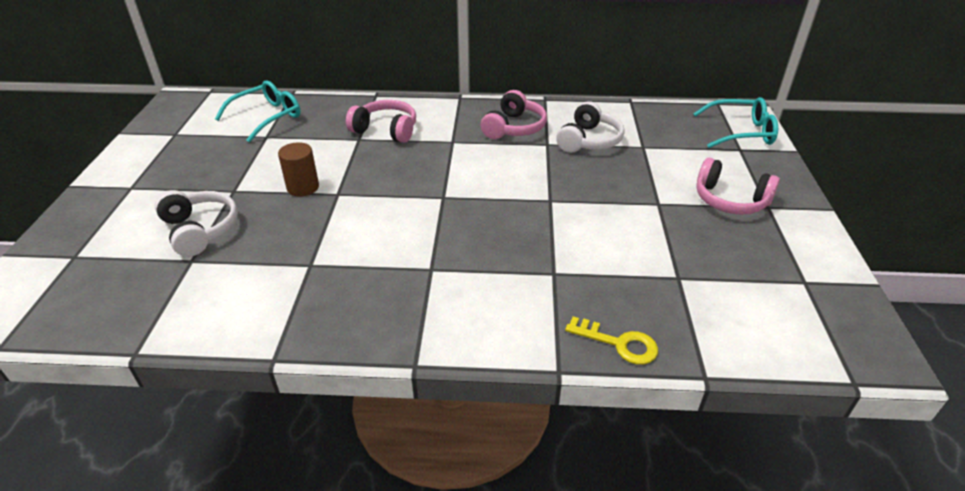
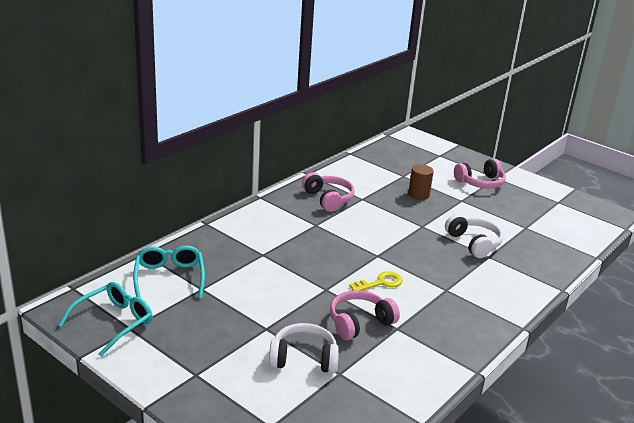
camera: 55 degrees left, 10 degrees down
brown cylinder [278,142,319,196] -> brown cylinder moved to [408,164,434,200]
pink headphones [346,100,416,143] -> pink headphones moved to [330,290,400,340]
white headphones [556,101,625,153] -> white headphones moved to [445,214,503,258]
yellow key [565,316,658,365] -> yellow key moved to [349,271,403,291]
turquoise glasses [693,97,778,148] -> turquoise glasses moved to [58,282,153,357]

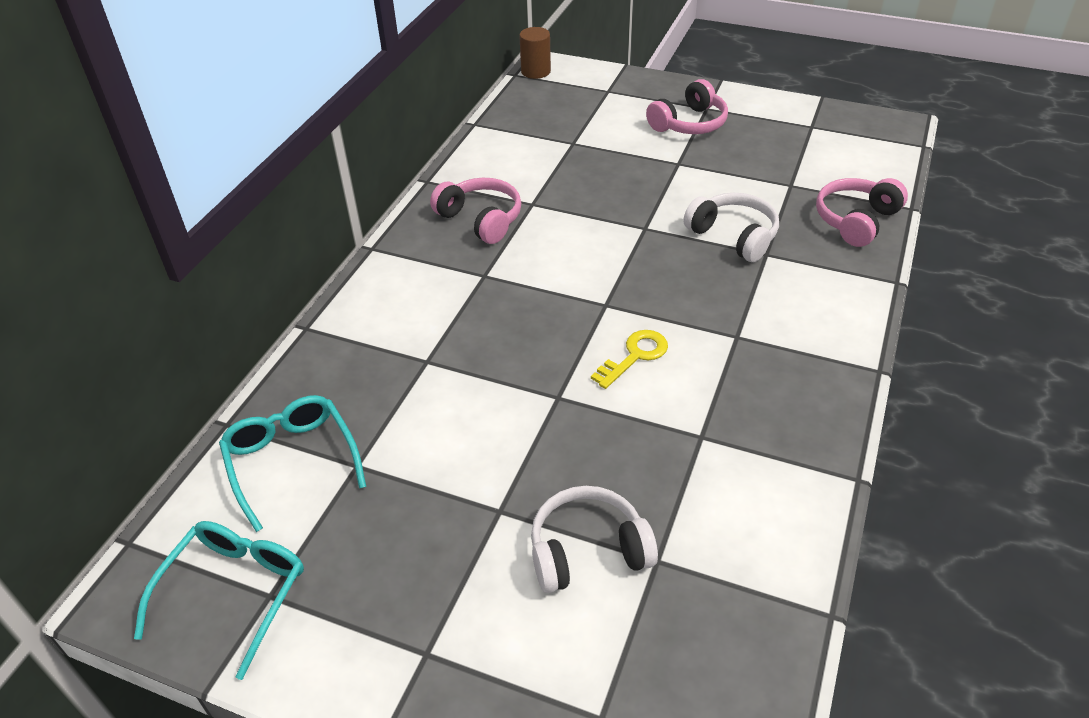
camera: 15 degrees left, 15 degrees up
pink headphones [330,290,400,340] -> pink headphones moved to [816,178,908,247]
brown cylinder [408,164,434,200] -> brown cylinder moved to [519,27,551,79]

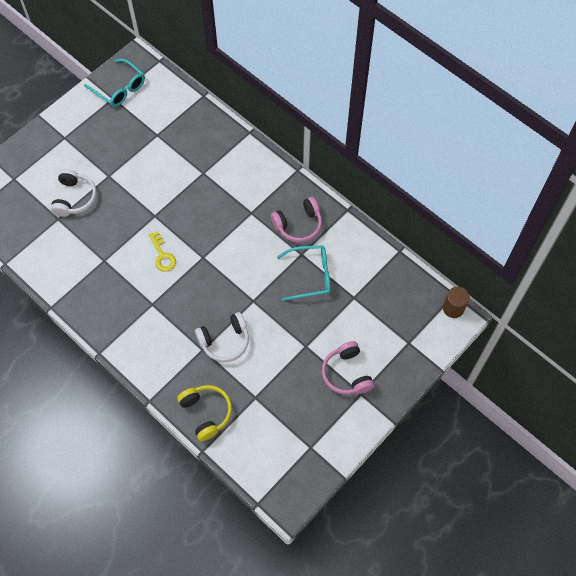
camera: 110 degrees right, 20 degrees up
turquoise glasses [219,395,366,532] -> turquoise glasses moved to [277,245,331,301]
pink headphones [816,178,908,247] -> yellow headphones [177,385,232,441]

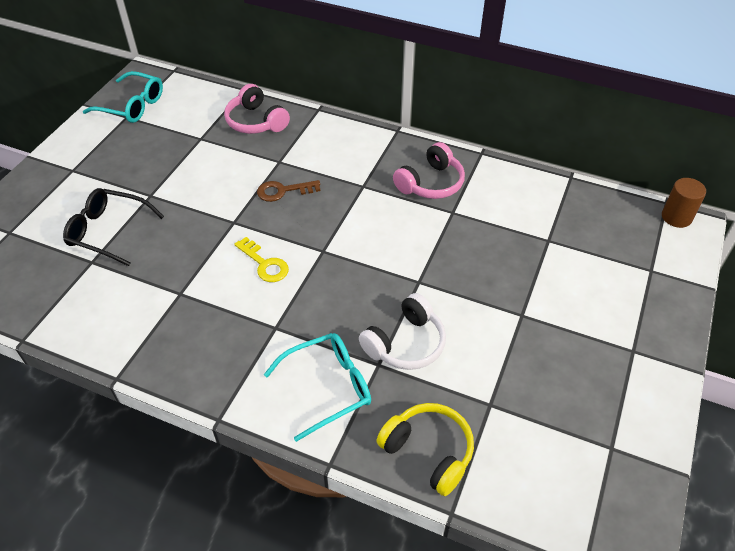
camera: 20 degrees left, 15 degrees down
white headphones [50,169,97,217] -> black glasses [63,188,164,266]
turquoise glasses [277,245,331,301] -> turquoise glasses moved to [264,333,371,442]
pink headphones [322,341,374,395] -> pink headphones moved to [224,84,290,134]
none -> brown key [257,180,320,202]

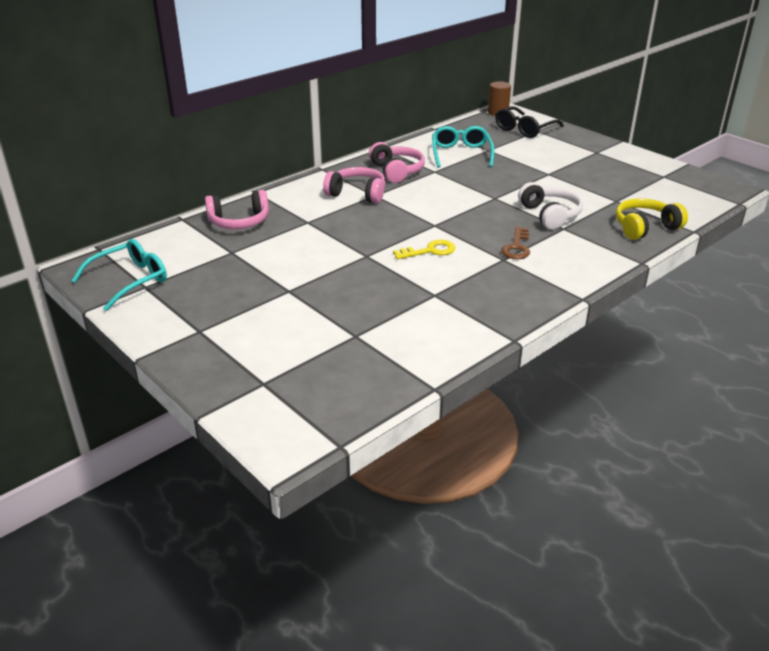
camera: 65 degrees left, 15 degrees down
black glasses [63,188,164,266] -> black glasses moved to [495,106,564,138]
brown key [257,180,320,202] -> brown key moved to [501,227,530,259]
turquoise glasses [264,333,371,442] -> turquoise glasses moved to [432,126,495,168]
none -> pink headphones [323,167,386,203]

